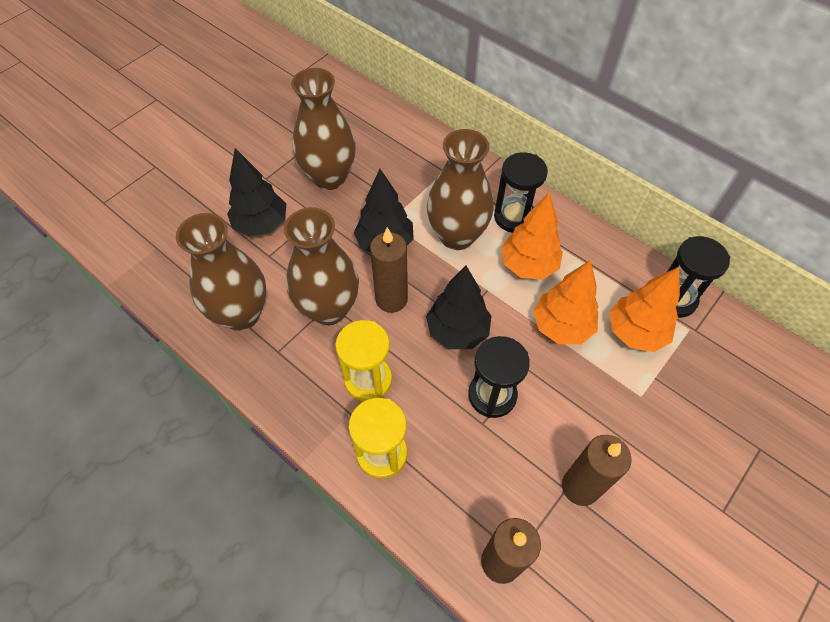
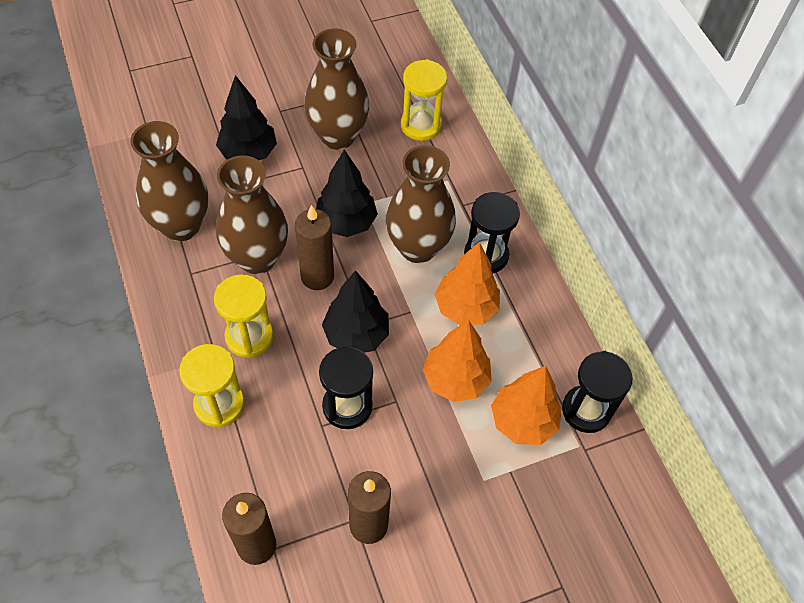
camera: 25 degrees right, 0 degrees up
none -> yellow hourglass [401,59,447,141]

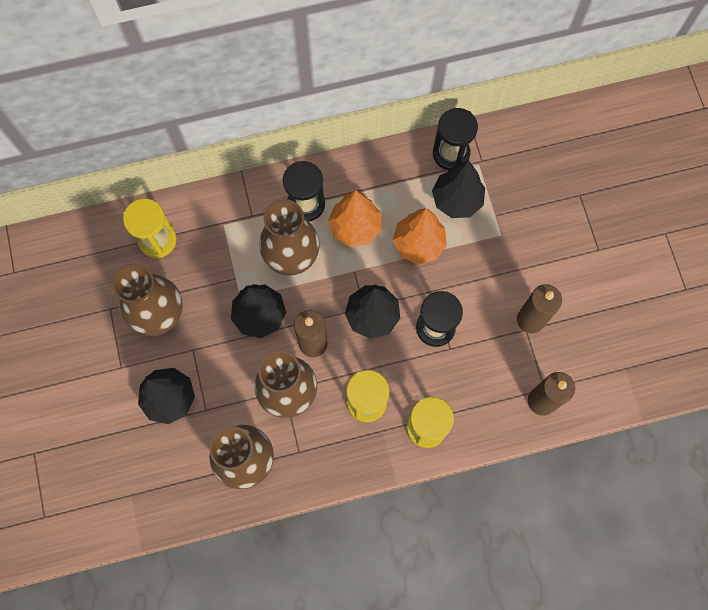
camera: 80 degrees left, 15 degrees up
orange tree [491,366,562,445] -> black tree [432,160,485,218]

